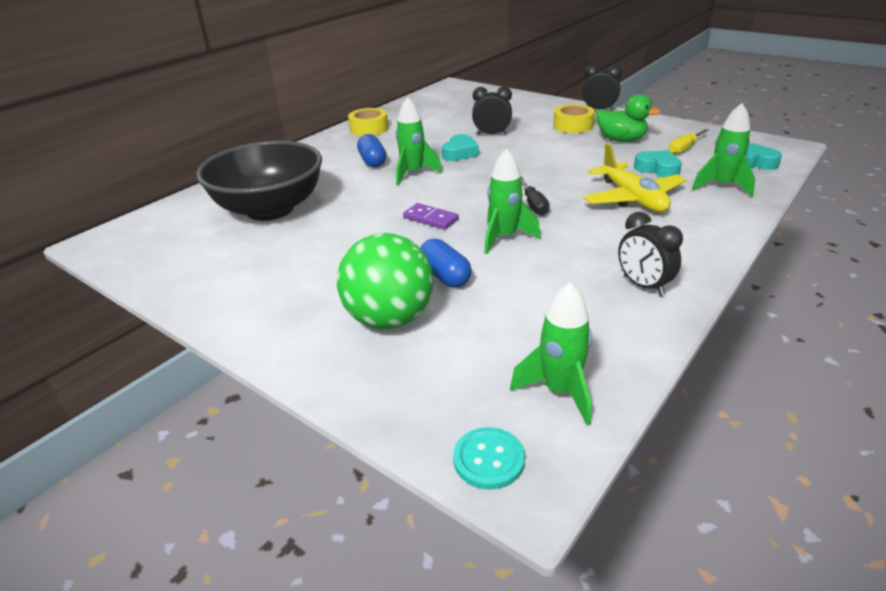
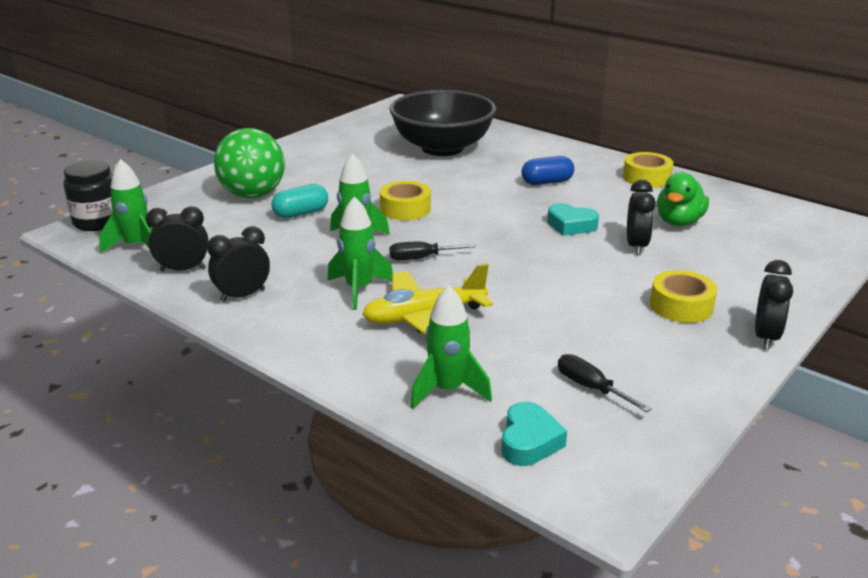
camera: 90 degrees right, 5 degrees down
green rocket [396,97,442,185] -> green rocket moved to [327,196,393,310]
purple domino [403,203,459,230] -> yellow tape [380,181,431,220]
blue capsule [420,239,472,288] -> turquoise capsule [271,184,328,219]
turquoise button [453,427,525,490] -> black jar [63,160,113,231]
green duck [596,94,661,142] -> green duck moved to [657,172,709,226]
turquoise heart [634,150,682,178] -> none
yellow screwdriver [669,129,709,154] -> black screwdriver [558,354,651,412]
none -> black clock [146,206,209,271]

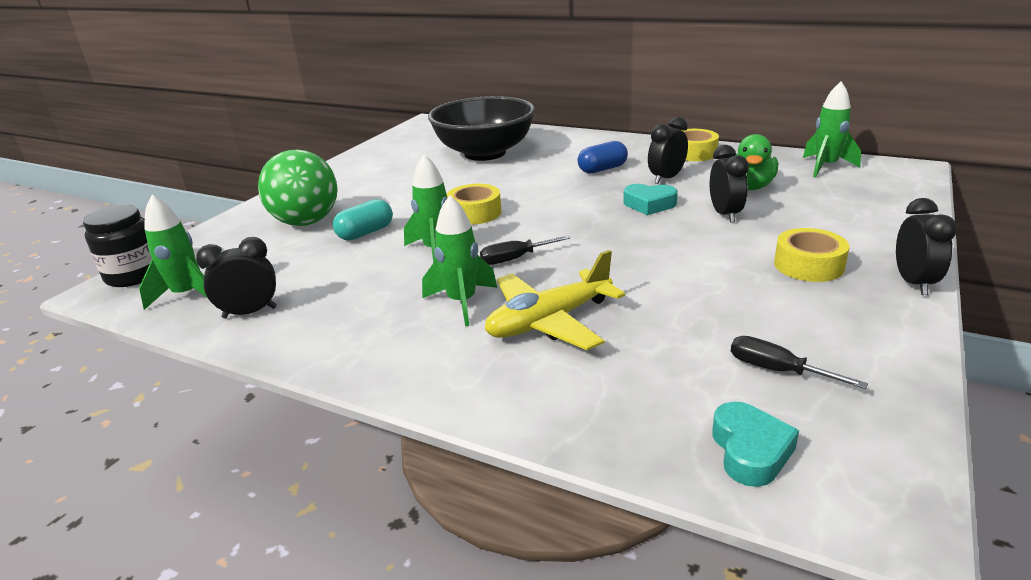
camera: 10 degrees left, 0 degrees up
black clock [207,226,270,302] -> black clock moved to [648,117,688,184]
green rocket [410,285,492,409] -> green rocket moved to [803,82,861,177]

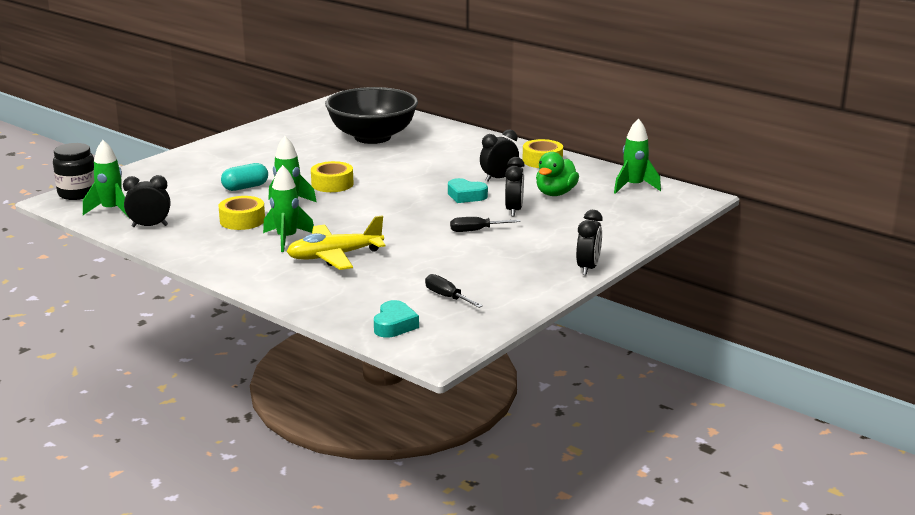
camera: 10 degrees right, 5 degrees down
green ball [258,150,338,226] -> none
black screwdriver [480,235,570,265] -> black screwdriver moved to [450,217,521,232]
blue capsule [578,141,628,174] -> none
yellow tape [774,228,850,282] -> yellow tape moved to [218,196,265,230]

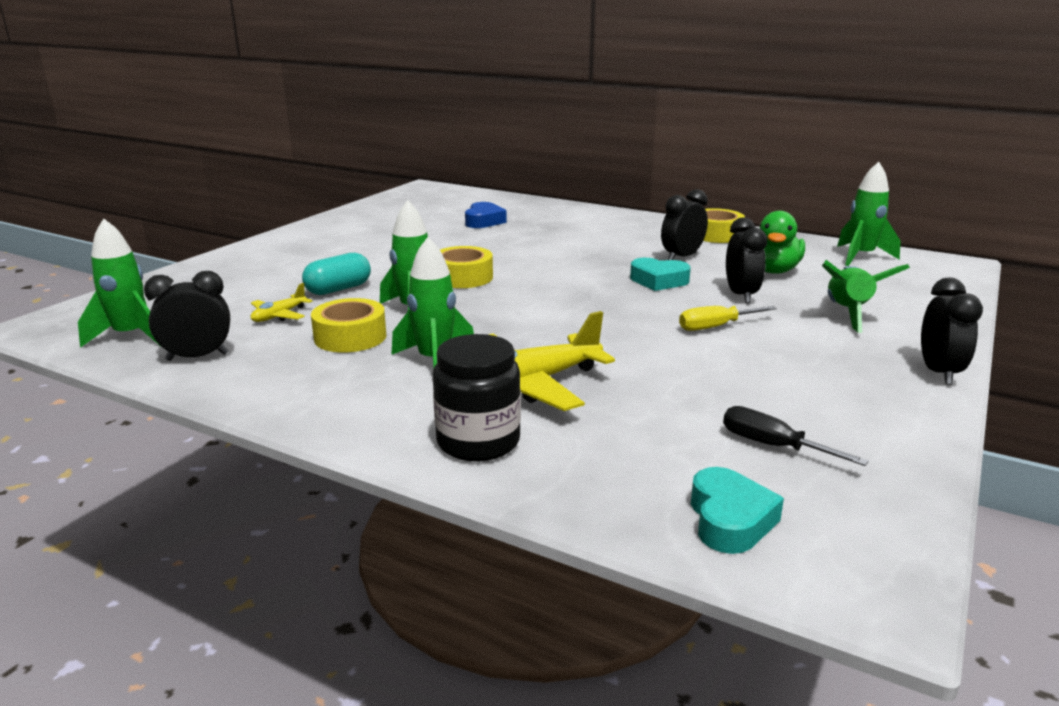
camera: 10 degrees left, 0 degrees up
black jar [53,143,95,200] -> black jar moved to [433,334,521,462]
black bowl [325,87,418,144] -> blue heart [465,202,507,228]
black screwdriver [450,217,521,232] -> yellow screwdriver [679,306,777,331]
none -> yellow plane [251,283,313,322]
none -> green rocket [822,260,910,333]

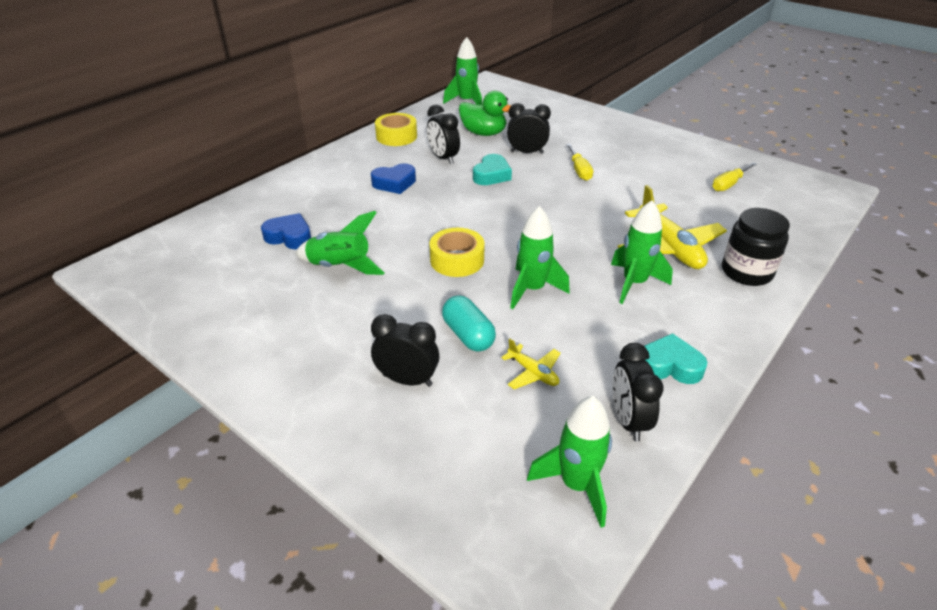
camera: 80 degrees left, 15 degrees up
yellow tape [311,298,386,352] -> none
turquoise heart [691,467,784,554] -> turquoise heart moved to [645,333,707,384]
black screwdriver [723,406,869,466] -> yellow screwdriver [712,162,757,191]
green rocket [822,260,910,333] -> green rocket moved to [295,211,384,275]
black clock [921,278,983,385] -> black clock moved to [371,314,439,387]
none -> blue heart [371,163,416,194]

